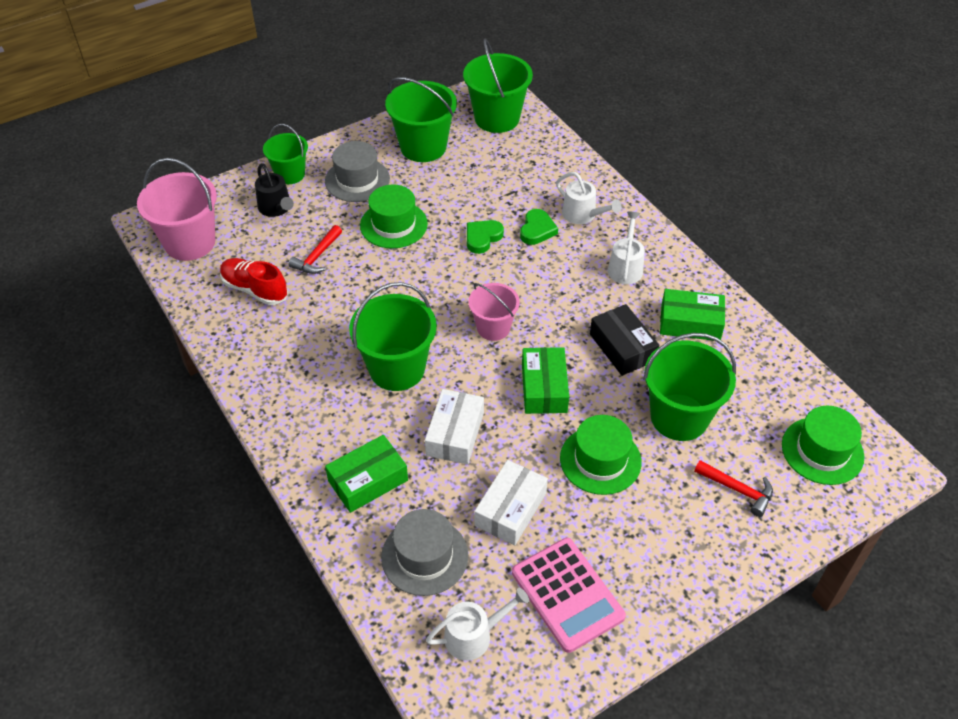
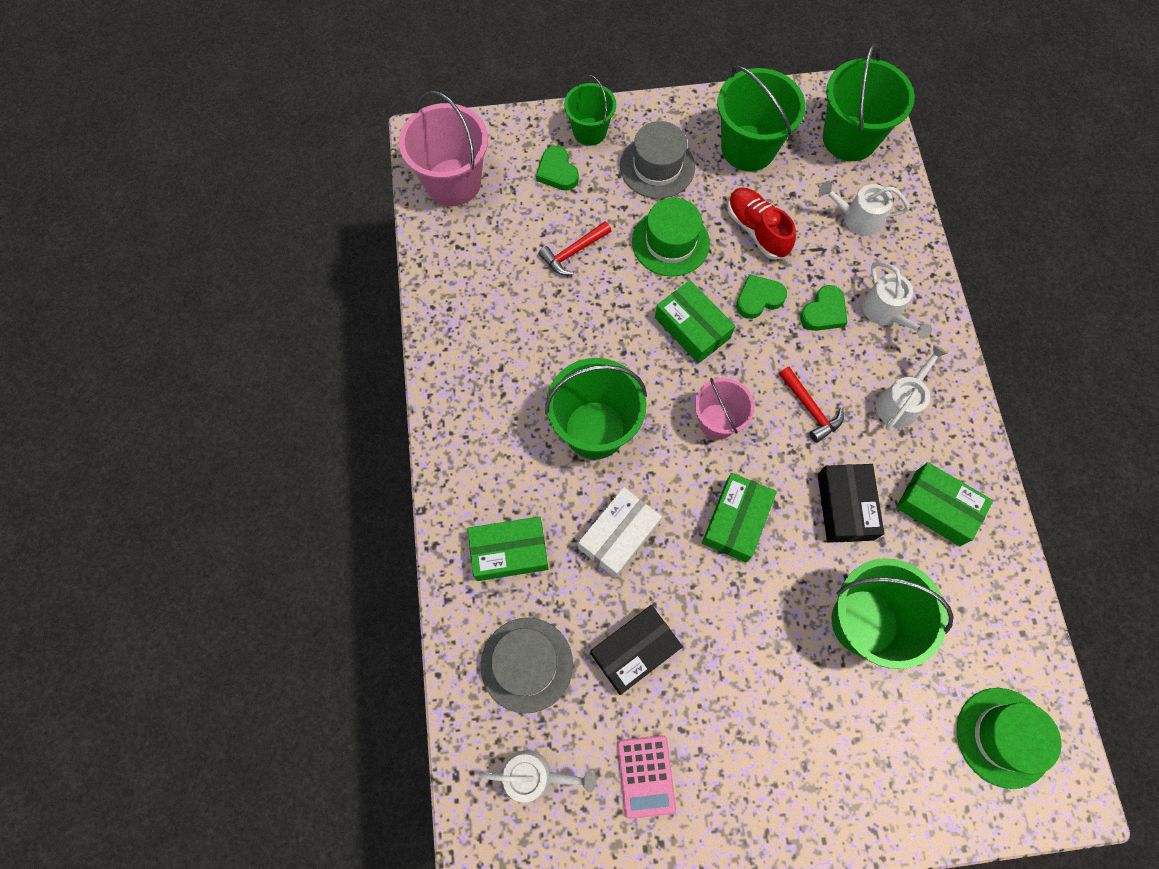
camera: 25 degrees right, 20 degrees up
red shoe [220,258,288,305] -> red shoe moved to [728,188,796,260]
black watering can [255,163,294,217] -> green heart [536,146,579,191]
white box [474,460,548,545] -> black box [590,605,683,695]
pink calculator [512,538,626,653] -> pink calculator [617,735,676,819], size x0.65
green hat [560,415,642,495] -> none
red hammer [694,460,773,517] -> red hammer moved to [779,367,844,443]
none -> green box [655,280,735,364]
none -> white watering can [819,181,909,236]

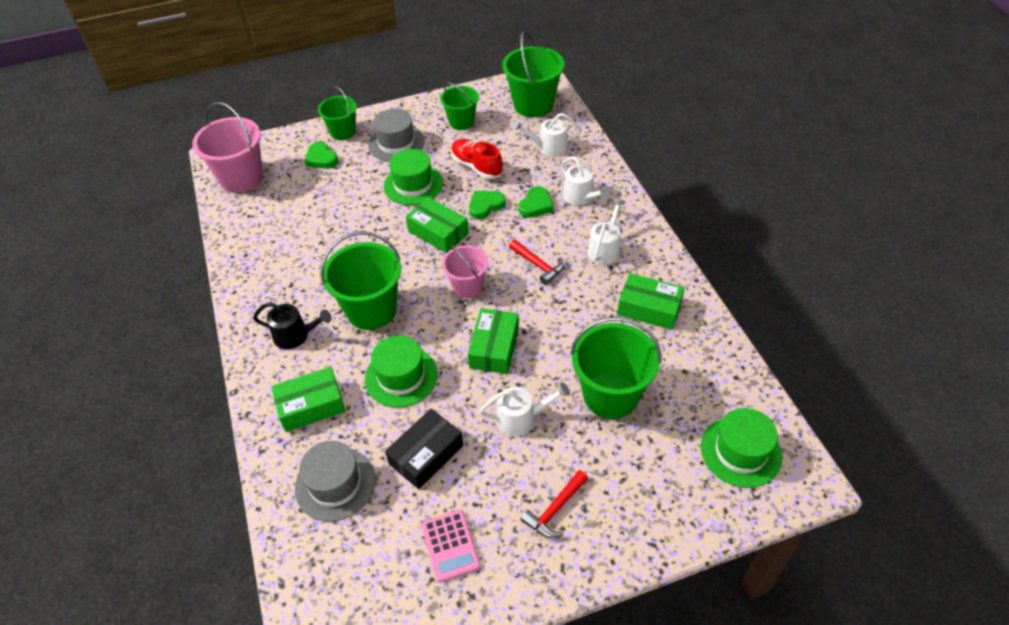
camera: 10 degrees left, 20 degrees down
white watering can [479,750,596,802] -> white watering can moved to [479,382,570,437]
red hammer [538,221,611,275] -> red hammer moved to [520,470,588,538]
white box [578,487,662,578] -> green hat [365,336,438,407]
green bucket [717,65,806,171] -> green bucket [440,82,479,130], size x0.62
black box [818,464,884,543] -> none
none -> black watering can [253,302,332,349]

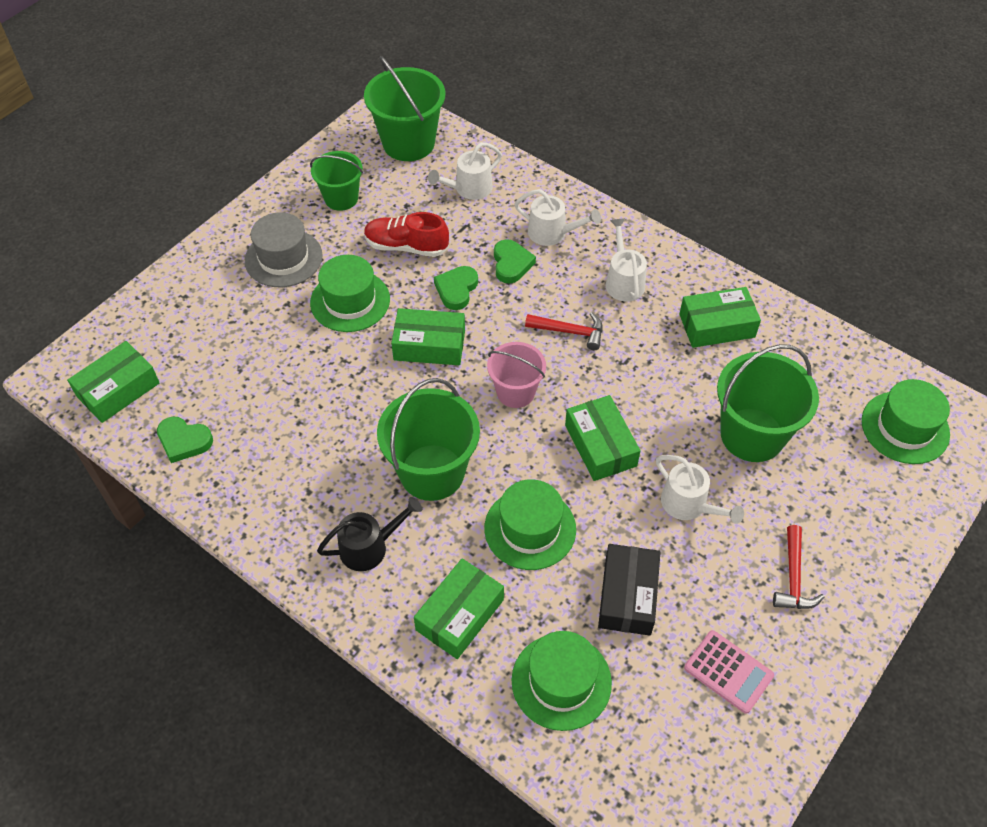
camera: 35 degrees left, 5 degrees up
pink bucket [192,102,263,193] -> green box [67,341,160,423]
grey hat [295,441,375,522] -> green hat [512,631,612,731]
green heart [305,142,338,169] -> green heart moved to [157,416,213,463]
green bucket [318,87,357,140] -> none
white watering can [479,382,570,437] -> white watering can turned 90 degrees clockwise [656,455,744,524]

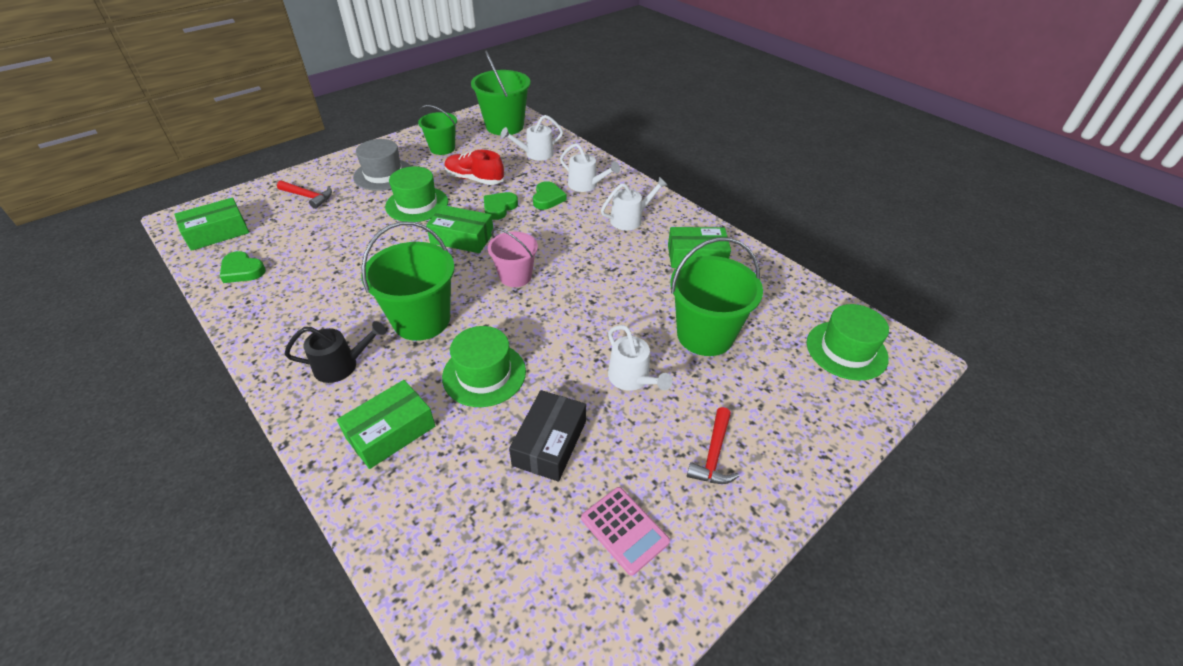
camera: 10 degrees right, 10 degrees down
green hat [512,631,612,731] -> none
red hammer [525,312,603,350] -> red hammer moved to [277,180,332,209]
green box [565,395,641,481] -> none
white watering can [606,218,647,302] -> white watering can turned 60 degrees clockwise [601,177,667,230]

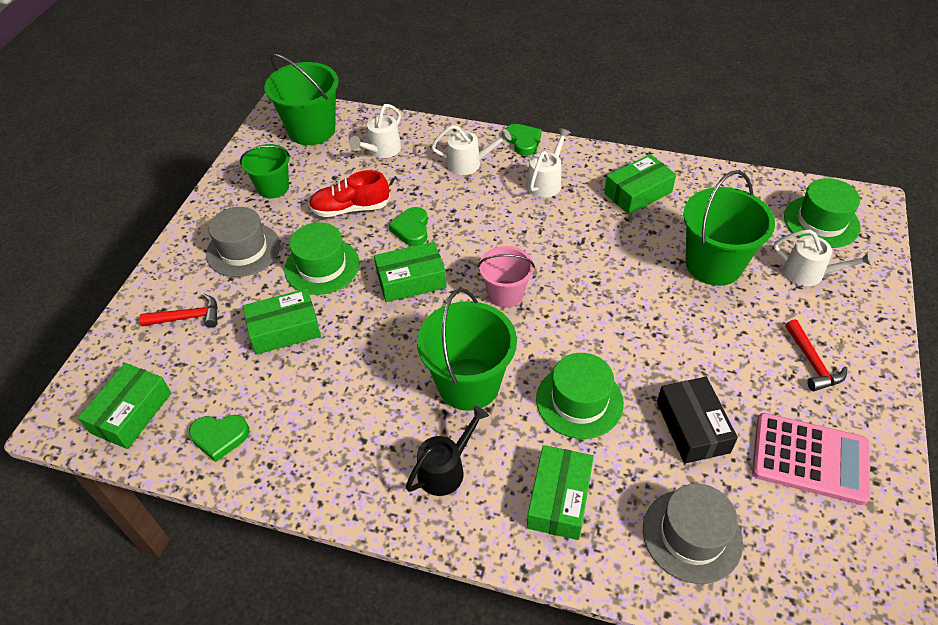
camera: 30 degrees left, 5 degrees up
green heart [533,181,566,210] -> green heart moved to [506,124,542,156]
pink calculator [581,487,670,576] -> pink calculator [752,413,870,505], size x1.54
white watering can [608,325,672,391] -> white watering can moved to [774,229,874,286]
none -> green box [243,288,321,355]
none -> grey hat [643,483,743,584]

